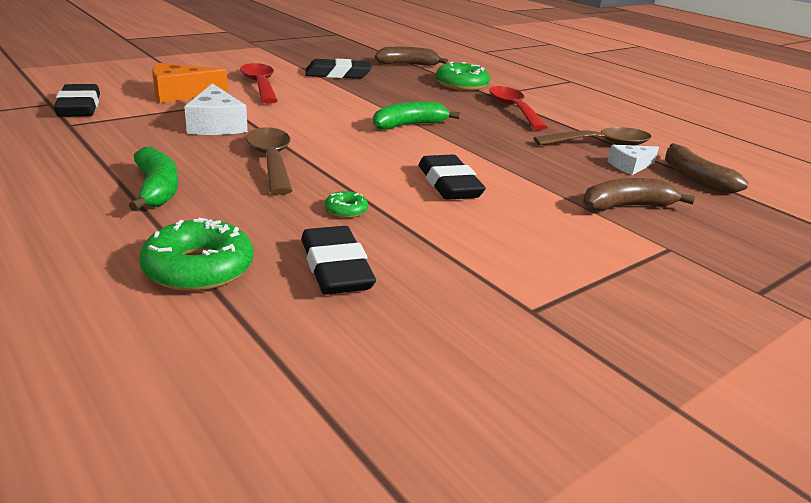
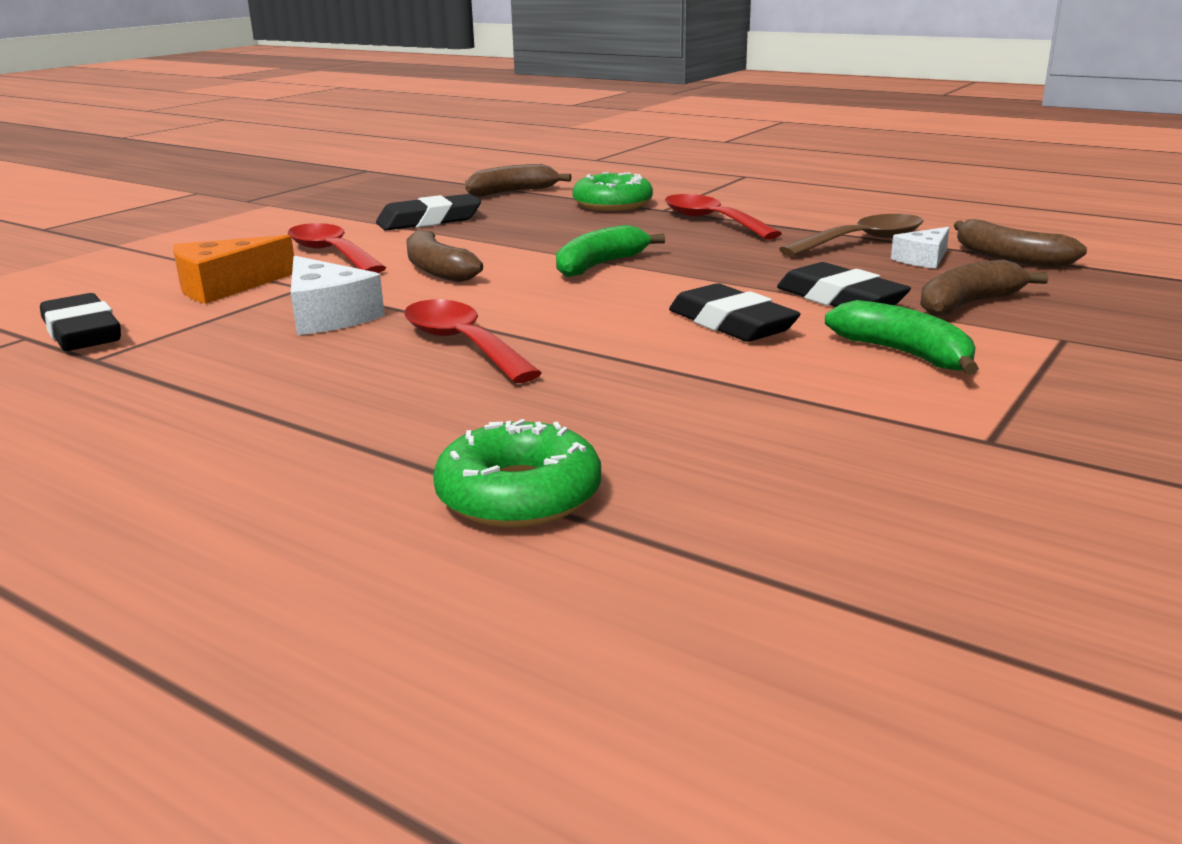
camera: 15 degrees left, 5 degrees down
green banana [129,146,178,211] -> green banana moved to [825,300,979,375]
brown spoon [246,127,292,195] -> red spoon [404,299,542,383]
black eraser [301,226,376,295] -> black eraser moved to [777,262,911,307]
green donut [325,191,368,218] -> none
none -> brown banana [406,230,483,282]

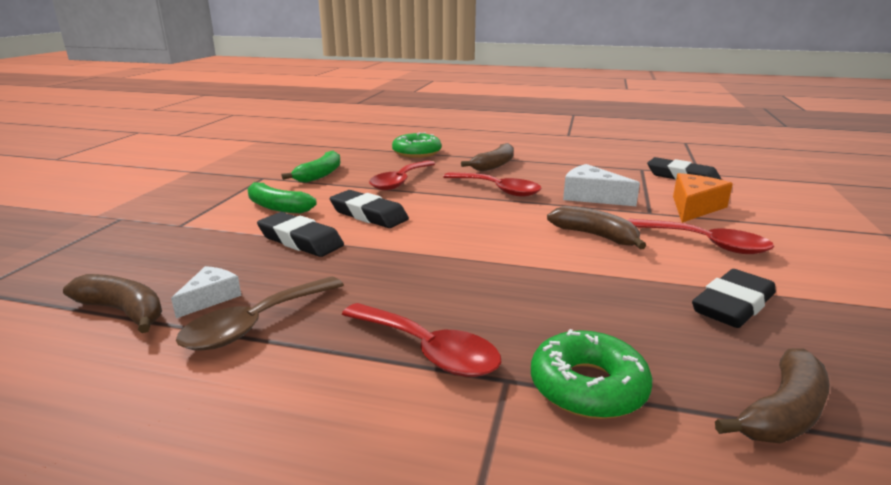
camera: 160 degrees right, 0 degrees up
green banana [556,225,665,277] -> green banana moved to [282,151,341,183]
brown banana [920,260,1048,316] -> brown banana moved to [461,143,514,171]
none -> red spoon [369,160,435,190]

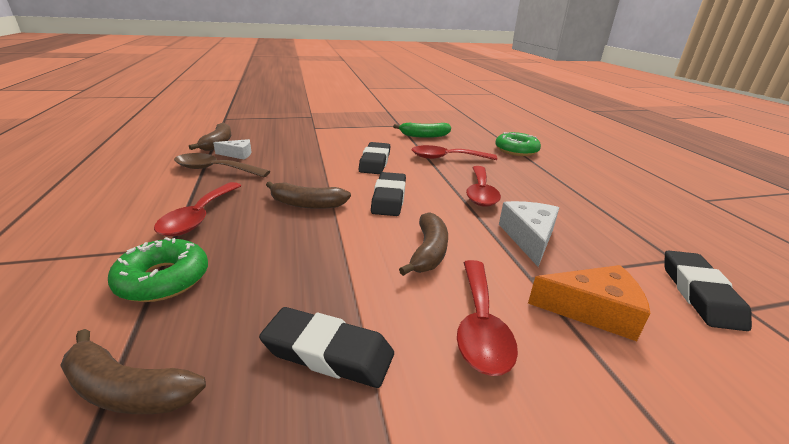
camera: 60 degrees right, 5 degrees up
green banana [247,182,317,213] -> none
black eraser [257,212,344,257] -> black eraser moved to [371,172,406,216]
brown banana [461,143,514,171] -> brown banana moved to [266,182,351,209]

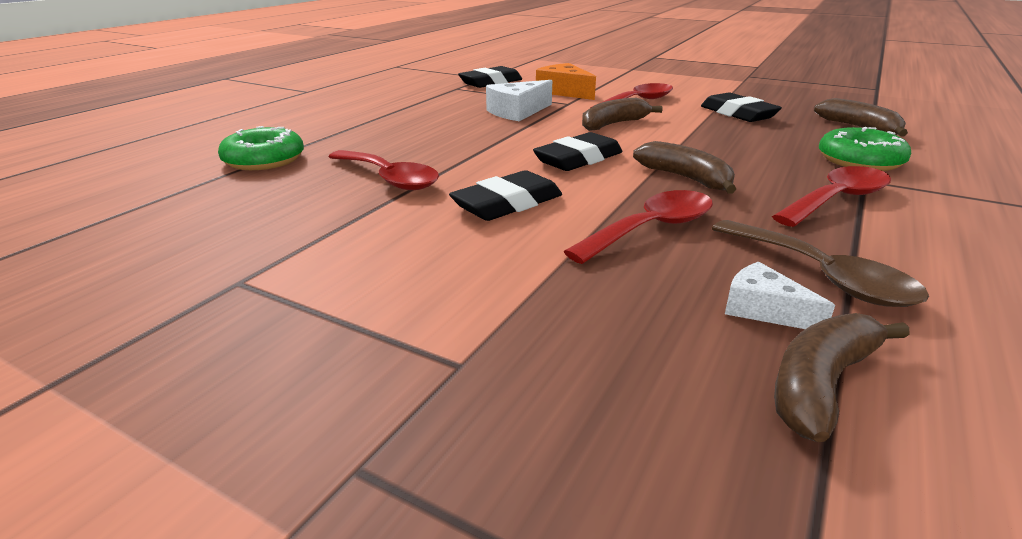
camera: 135 degrees left, 0 degrees up
green banana [393,123,451,138] -> none
red spoon [466,166,501,207] -> red spoon moved to [564,190,713,264]

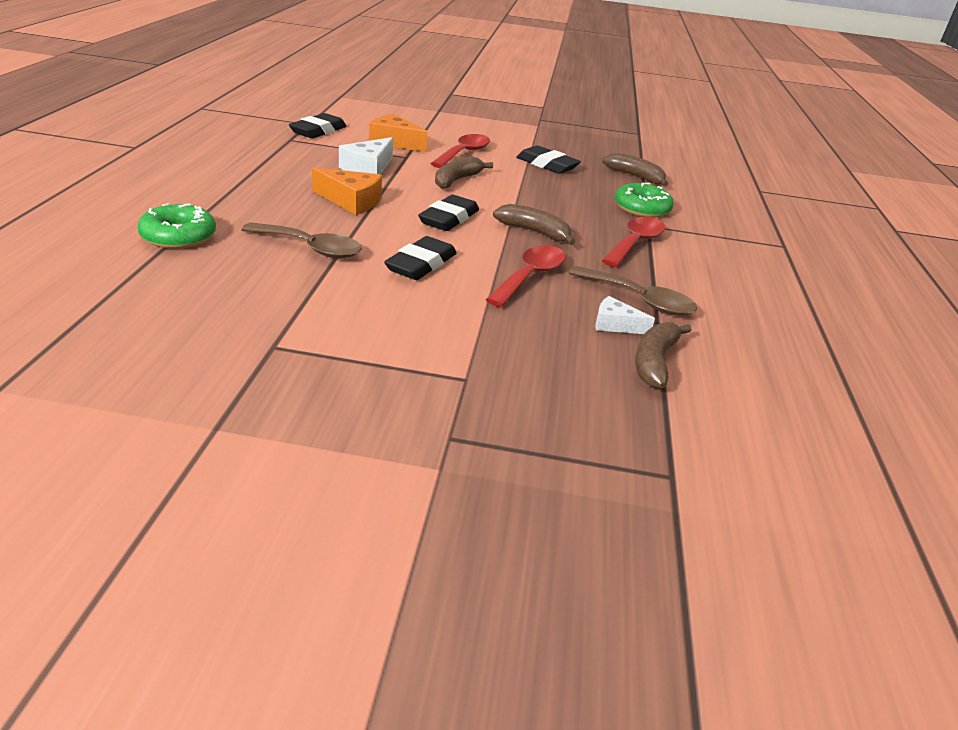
camera: 25 degrees left, 5 degrees up
red spoon [329,150,439,190] -> brown spoon [241,222,362,259]
none -> orange cheese [312,167,382,215]

